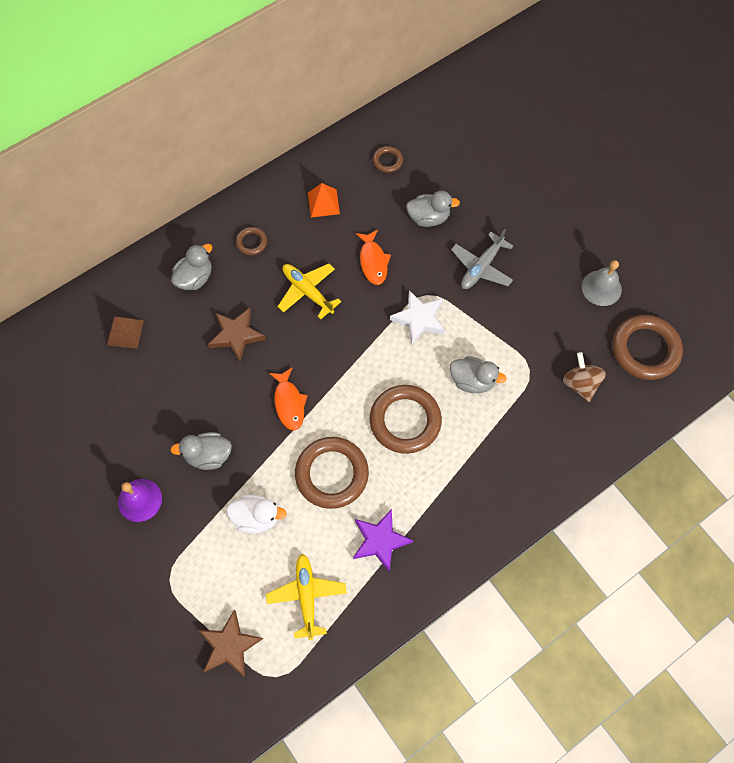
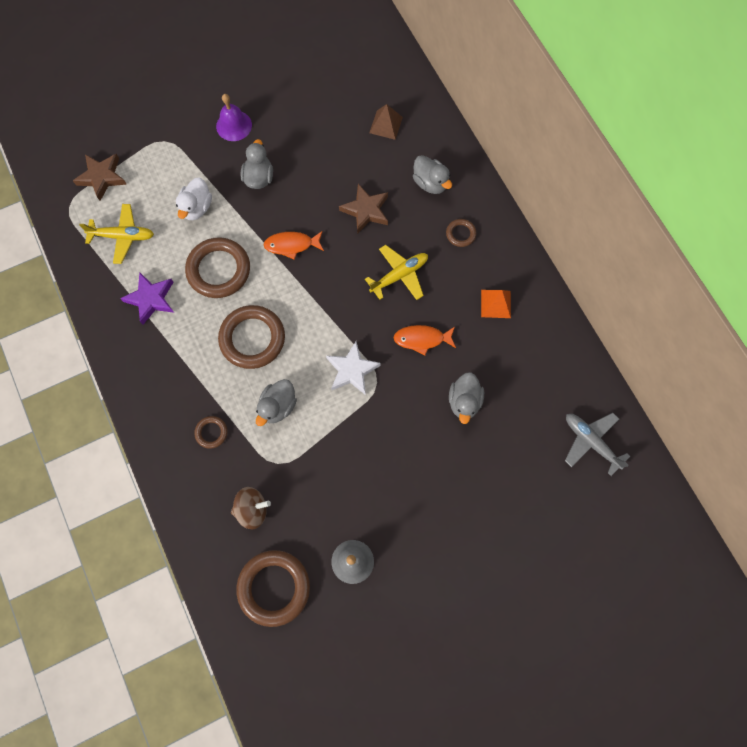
camera: 100 degrees right, 5 degrees up
brown ring [373,146,403,173] -> brown ring moved to [194,416,227,449]
grey plane [451,229,513,289] -> grey plane moved to [565,413,631,476]

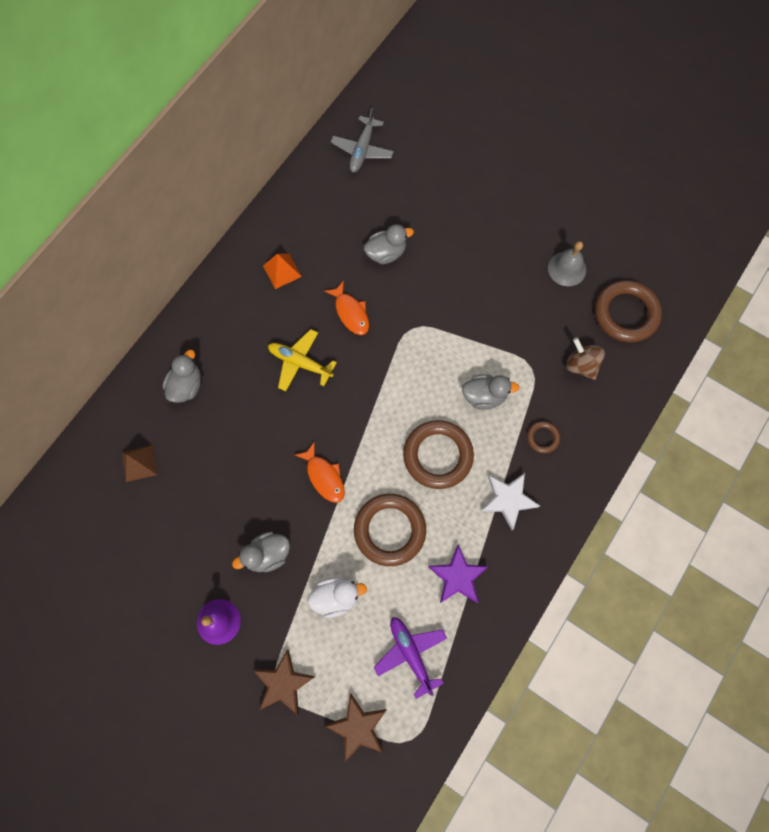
camera: 120 degrees left, 0 degrees up
yellow plane [79,204,154,264] -> purple plane [374,617,447,699]
white star [326,342,381,395] -> white star moved to [480,473,540,530]
brown star [339,184,388,234] -> brown star moved to [253,649,315,715]
brown ring [446,219,476,247] -> none

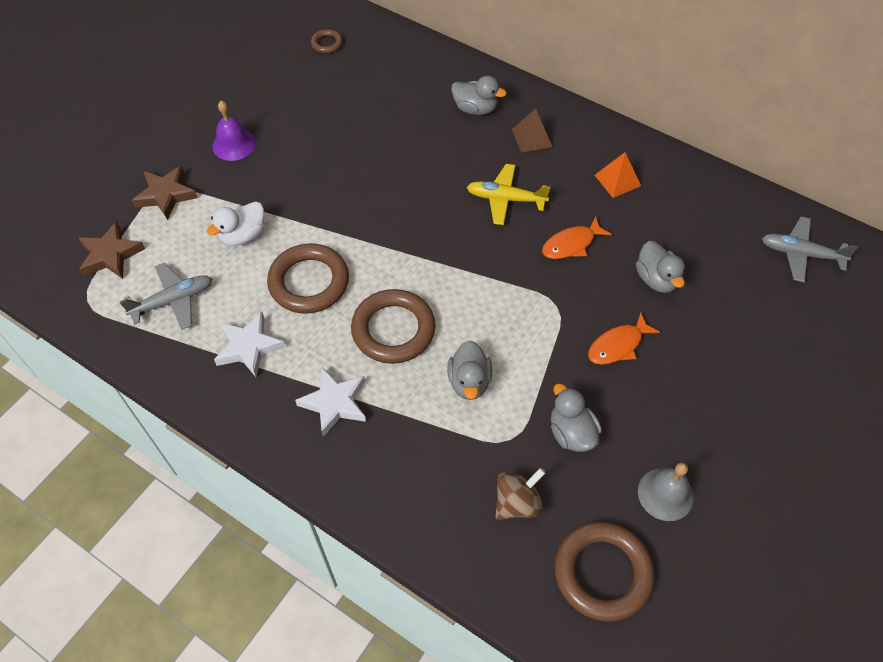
camera: 90 degrees right, 15 degrees down
brown pyramid [122,445,158,482] -> brown pyramid moved to [512,109,552,153]
grey duck [232,532,290,572] -> grey duck moved to [551,384,602,452]
yellow plane [268,329,337,392] -> yellow plane turned 105 degrees counterclockwise [467,164,551,225]
orange fish [295,441,345,503] -> orange fish moved to [588,313,660,365]
white duck [308,577,367,618] -> white duck turned 60 degrees clockwise [207,201,264,246]
purple plane [374,617,447,699] -> grey plane [120,263,212,330]
purple star [428,545,489,603] -> white star [214,312,286,377]
brown ring [527,421,560,453] -> brown ring moved to [311,29,343,53]

